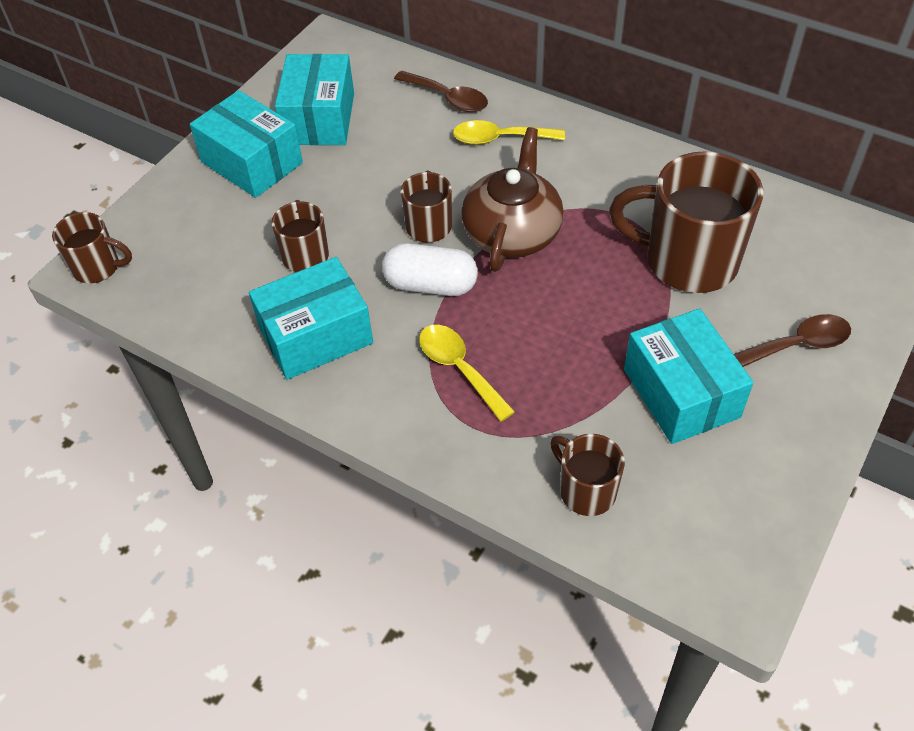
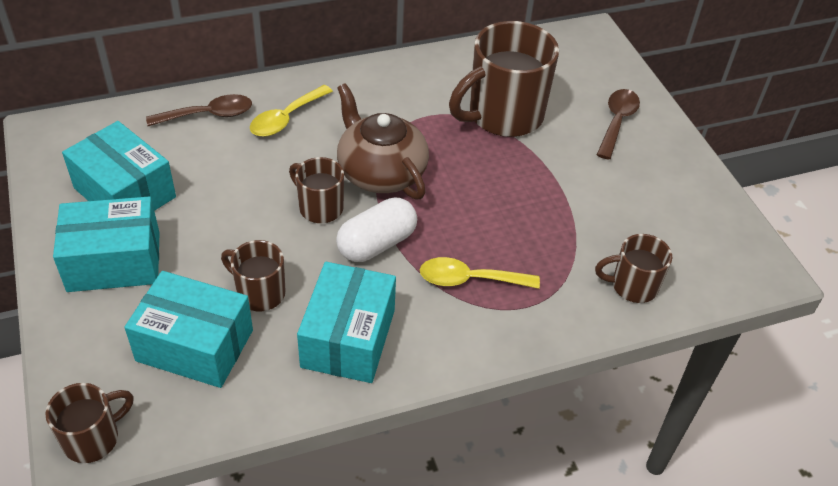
camera: 55 degrees left, 5 degrees down
turquoise box [624,308,754,444] -> turquoise box moved to [124,271,253,388]

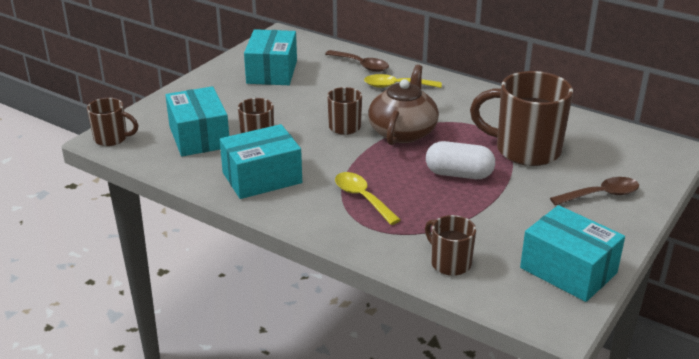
camera: 55 degrees right, 15 degrees down
turquoise box [53,196,160,292] -> turquoise box moved to [520,205,625,302]
white capsule [336,198,417,262] -> white capsule moved to [426,141,495,179]

